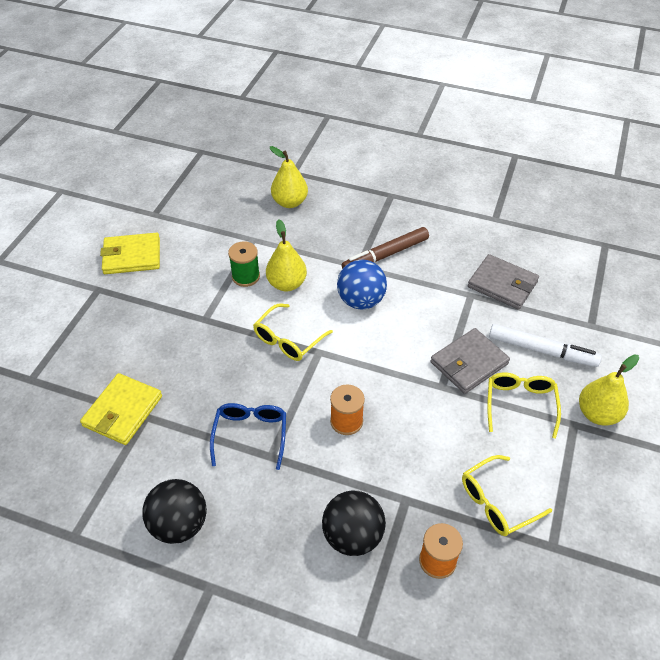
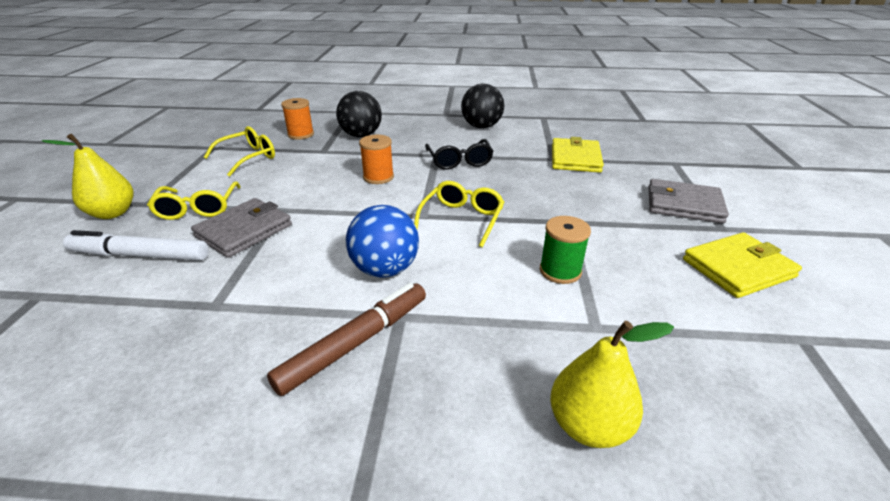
camera: 165 degrees right, 15 degrees down
blue glasses [210,403,286,470] -> black glasses [425,139,493,170]
yellow pear [266,219,307,291] -> none
grey wallet [468,254,539,310] -> grey wallet moved to [648,179,729,223]

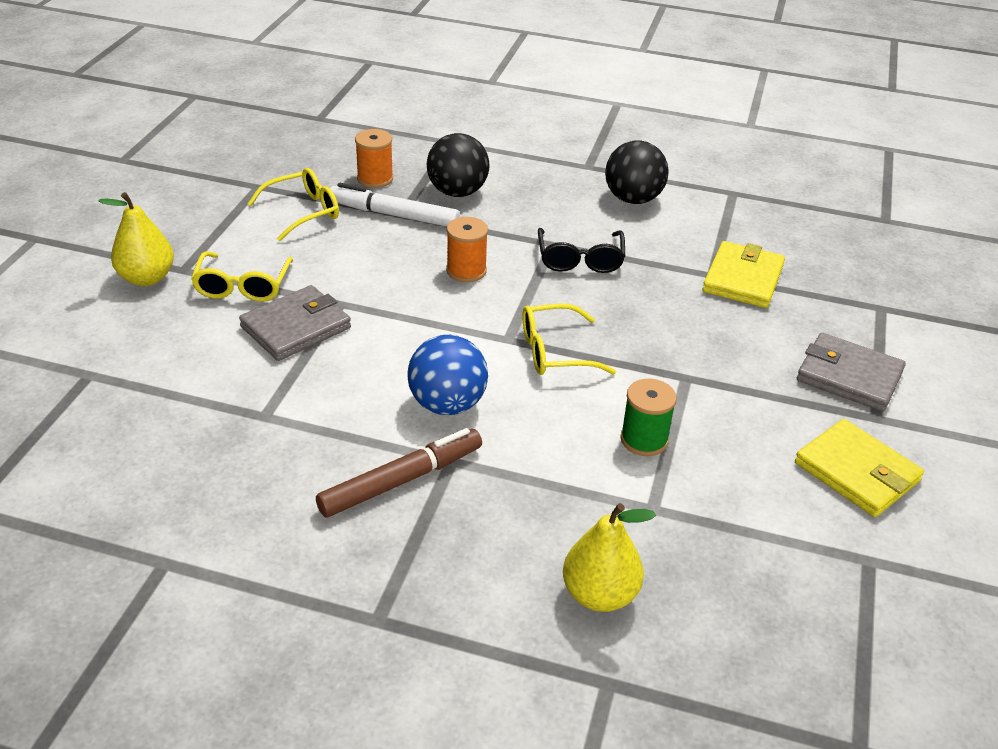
camera: 10 degrees right, 5 degrees up
white marker [63,230,208,261] -> white marker moved to [330,183,460,227]
yellow glasses [414,181,504,247] -> yellow glasses turned 135 degrees counterclockwise [523,303,616,375]
yellow wallet [683,232,802,298] -> yellow wallet turned 60 degrees clockwise [795,419,924,517]

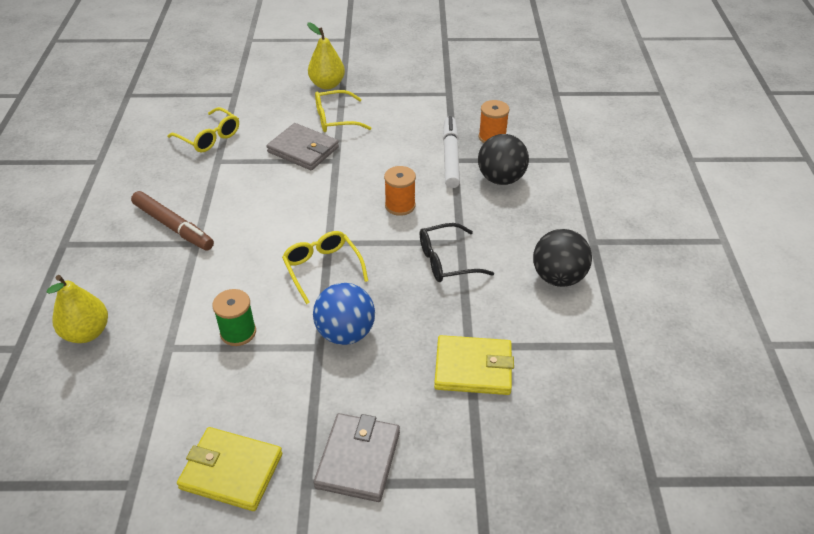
camera: 75 degrees right, 5 degrees up
yellow glasses [247,168,339,241] -> yellow glasses moved to [167,107,239,152]
blue ball [407,335,488,415] -> blue ball moved to [313,283,375,345]
yellow wallet [795,419,924,517] -> yellow wallet turned 75 degrees clockwise [177,427,282,511]

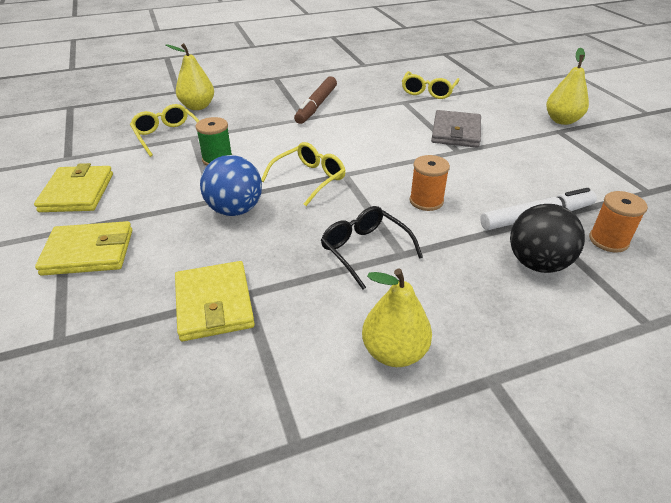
camera: 70 degrees right, 5 degrees down
grey wallet [314,413,400,502] -> yellow wallet [35,221,132,276]
yellow glasses [315,90,371,132] -> yellow glasses moved to [130,104,199,157]
black ball [533,229,592,287] -> yellow pear [362,269,432,367]

